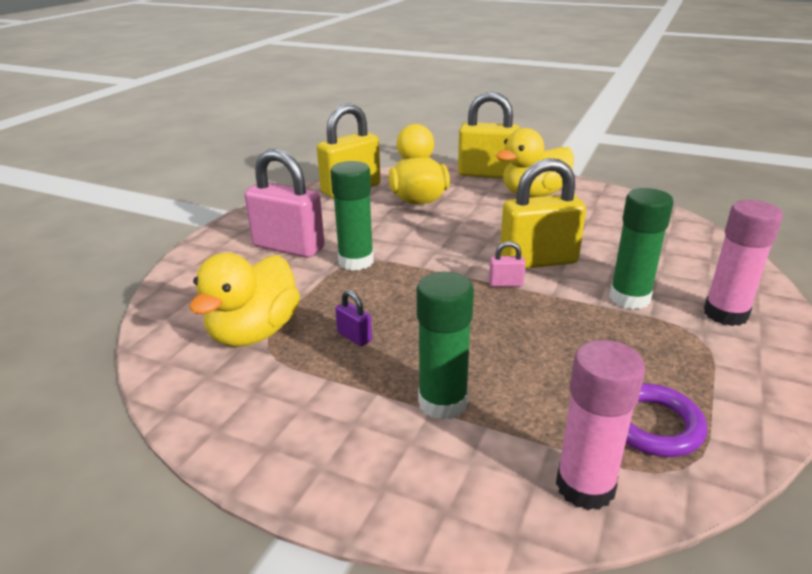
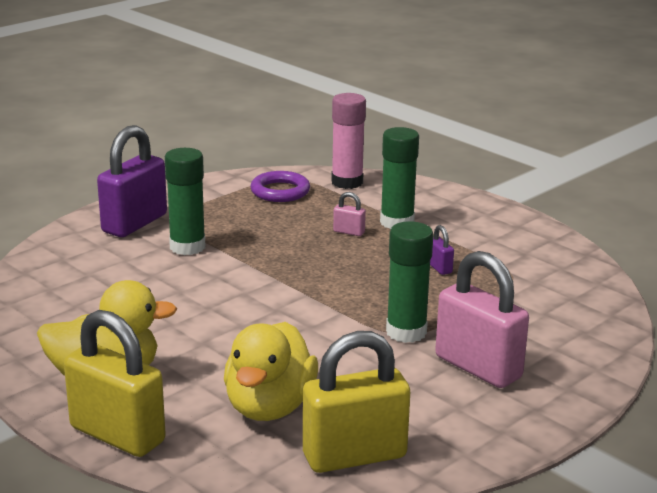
camera: 160 degrees left, 5 degrees down
yellow duck [190,253,300,347] -> none
pink padlock [489,241,526,287] -> pink padlock moved to [333,192,366,236]
yellow padlock [500,158,586,269] -> none
pink glue stick [704,200,783,326] -> purple padlock [97,125,167,237]

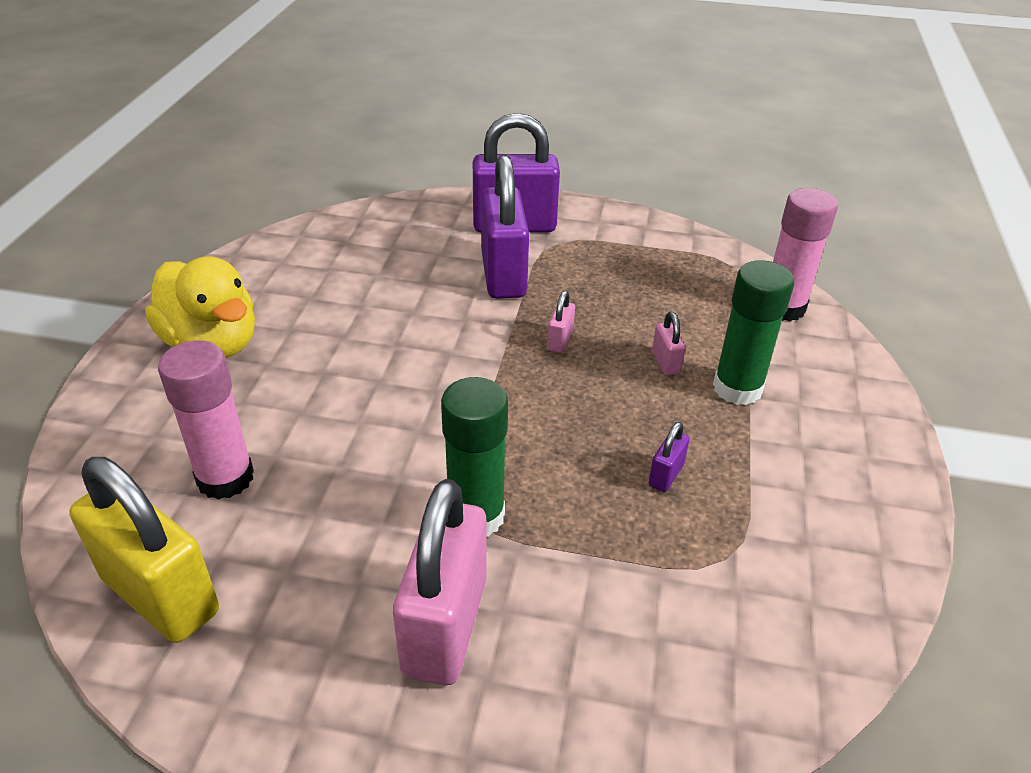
camera: 55 degrees right, 15 degrees up
yellow padlock [64,310,166,457] -> none
green glue stick [165,148,205,255] -> purple padlock [481,155,529,299]
yellow duck [224,322,318,421] -> pink glue stick [158,340,254,500]
purple ring [250,171,310,202] -> none
none -> pink padlock [547,291,575,353]

